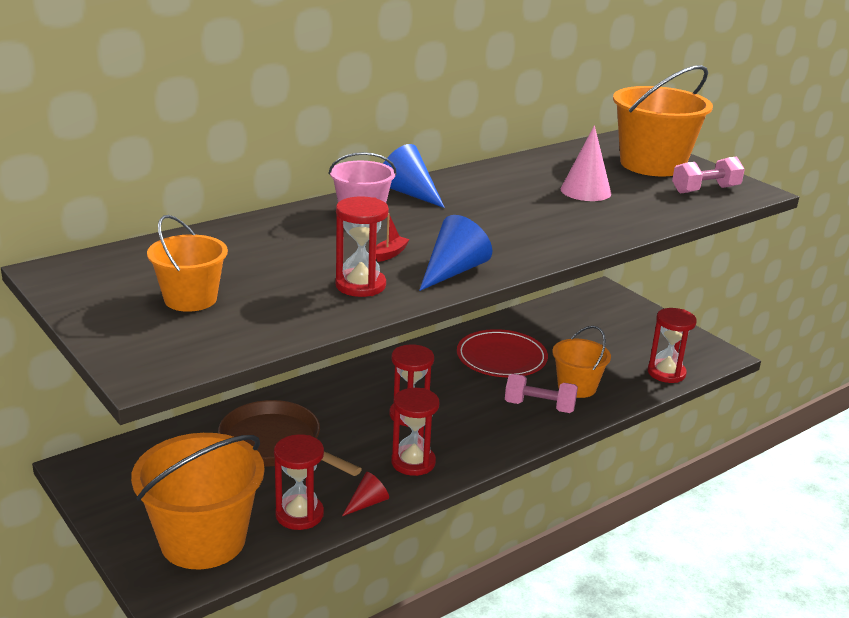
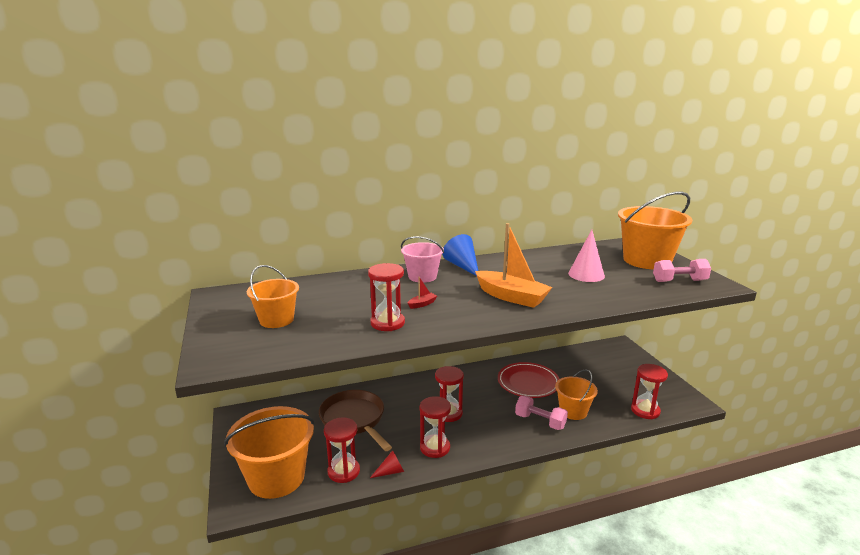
camera: 20 degrees right, 5 degrees down
blue cone [419,215,492,291] -> none
none -> orange boat [475,223,552,308]

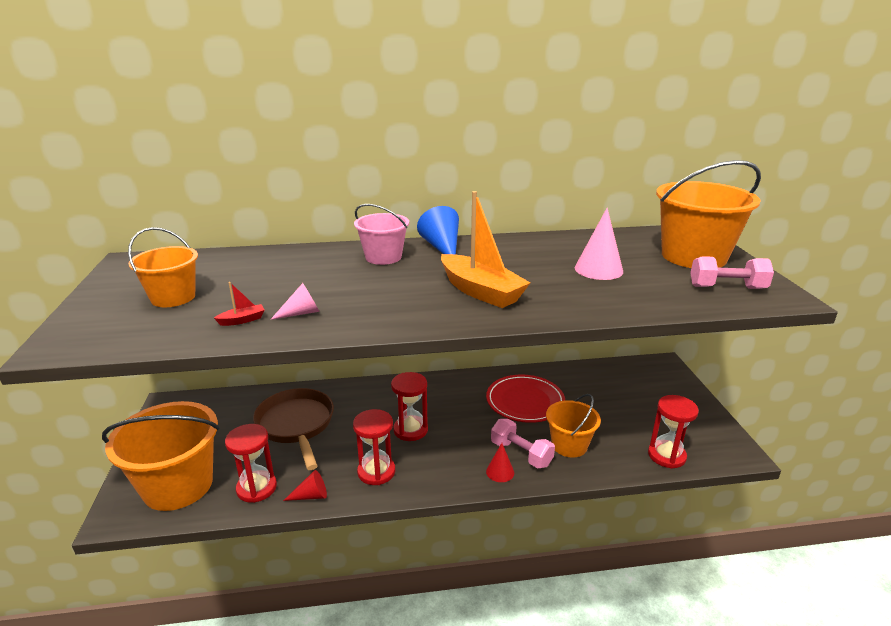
camera: 10 degrees right, 5 degrees up
red hourglass [368,263,405,331] -> pink cone [270,283,320,320]
red boat [408,277,437,309] -> red boat moved to [214,282,265,326]
none -> red cone [486,443,514,482]

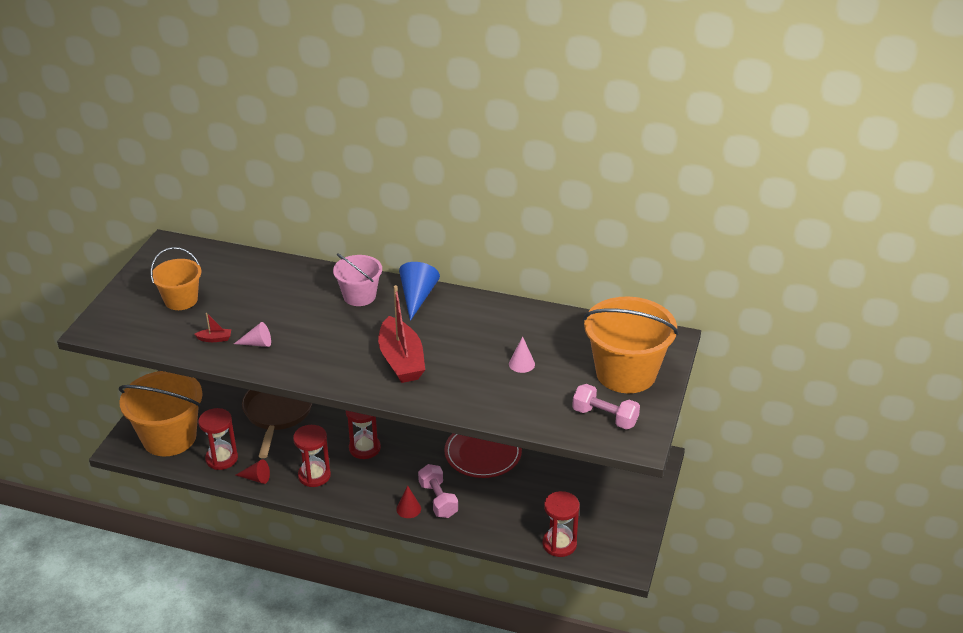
camera: 25 degrees right, 10 degrees up
orange boat [441,191,530,308] -> red boat [378,285,425,383]
orange bucket [546,394,601,458] -> none
pink cone [575,208,623,280] -> pink cone [509,336,535,373], size x0.60

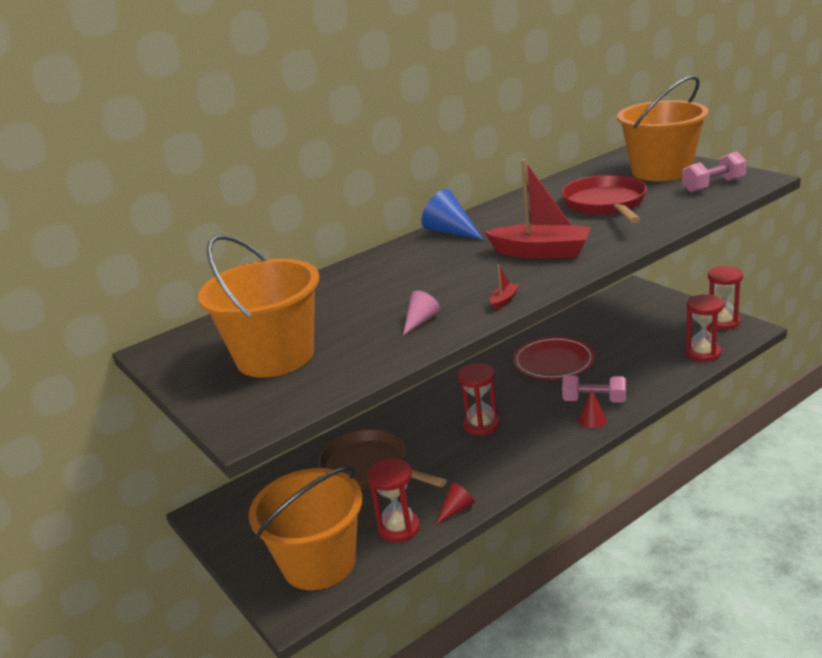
camera: 50 degrees left, 10 degrees down
orange bucket [151,247,201,310] -> orange bucket [198,235,319,378], size x1.72
red boat [194,313,231,342] -> red boat moved to [490,264,519,310]
red hourglass [293,425,331,487] -> red hourglass moved to [708,266,743,330]
pink bucket [333,253,382,306] -> none
pink cone [509,336,535,373] -> red pan [561,175,647,223]

